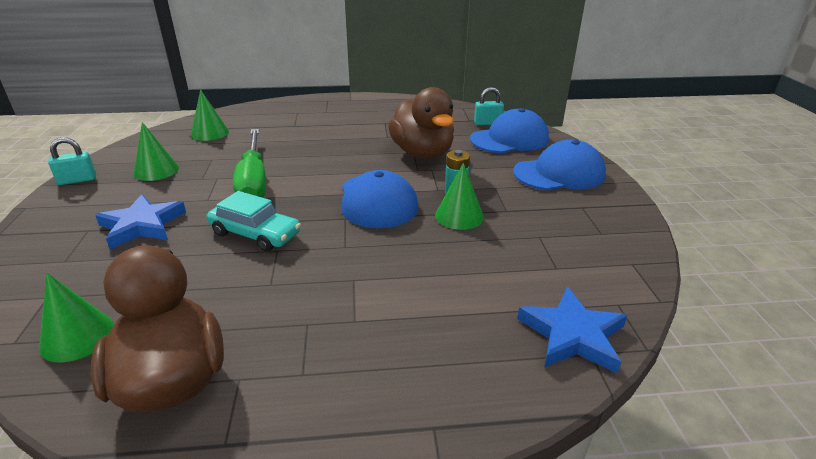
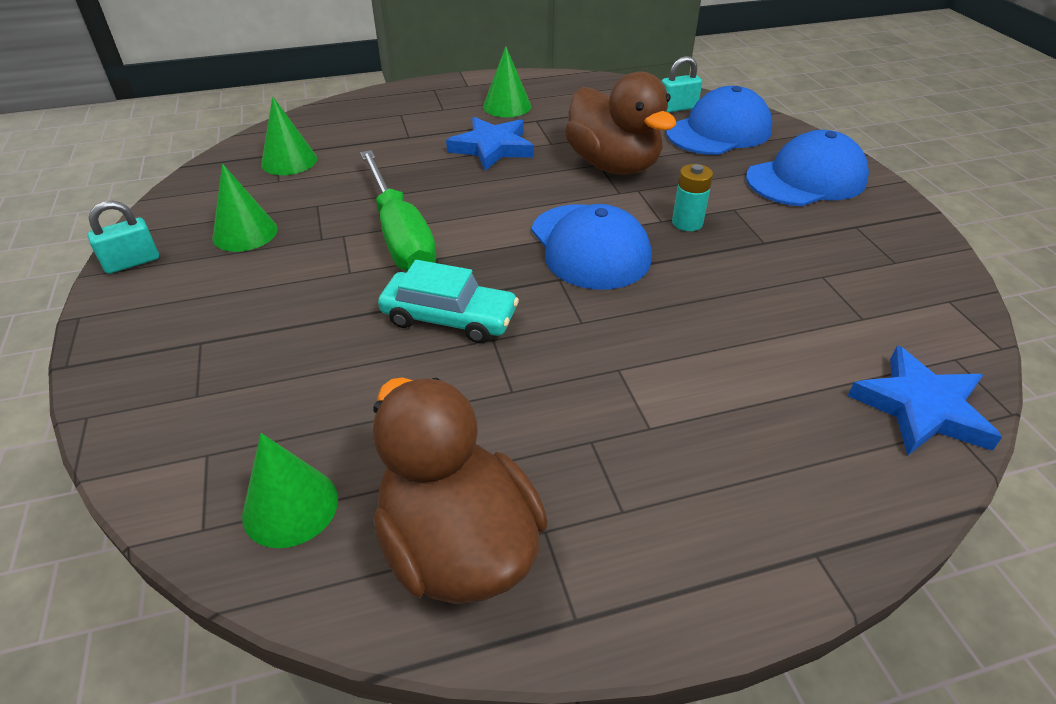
camera: 10 degrees left, 10 degrees up
blue star [95,194,186,249] -> blue star moved to [446,117,534,171]
green cone [435,163,484,230] -> green cone moved to [483,46,531,117]

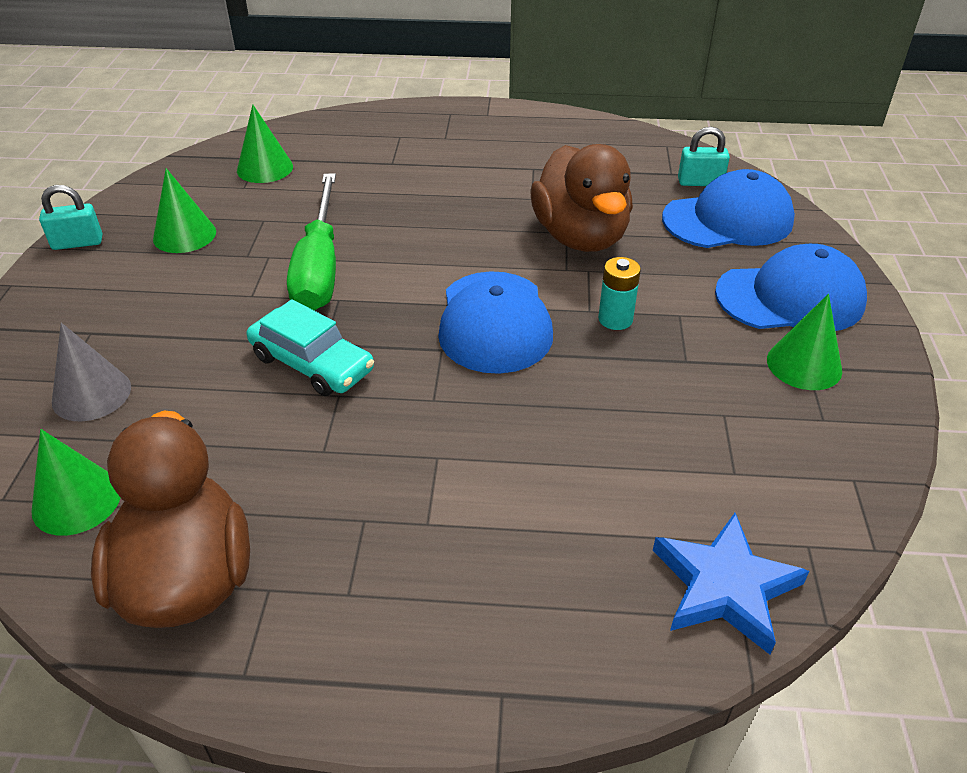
camera: 20 degrees right, 0 degrees up
blue star [446,117,534,171] -> none
green cone [483,46,531,117] -> green cone moved to [767,294,842,390]
none -> grey cone [52,323,131,421]

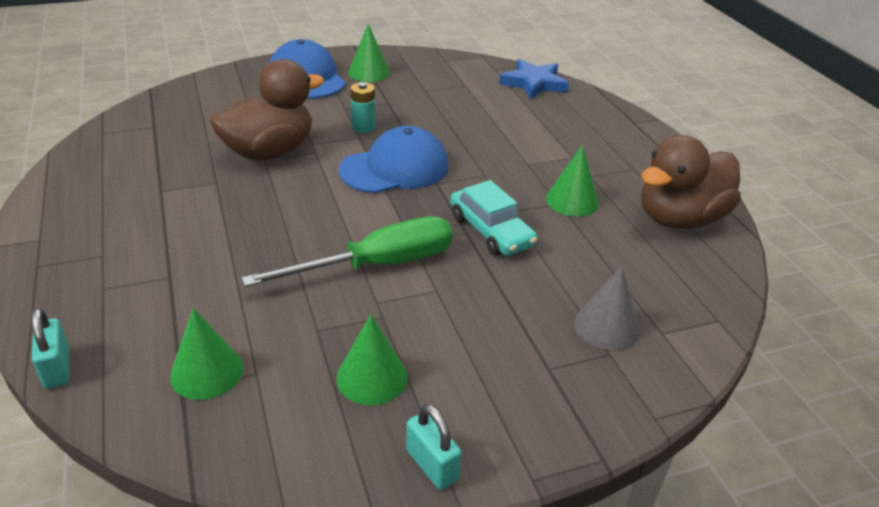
camera: 115 degrees left, 5 degrees down
green cone [31,429,120,536] -> green cone moved to [546,145,599,217]
turquoise car [247,299,374,396] -> turquoise car turned 135 degrees clockwise [450,180,537,256]
blue cap [662,169,795,248] -> none
turquoise padlock [678,127,730,186] -> turquoise padlock moved to [32,308,69,389]

